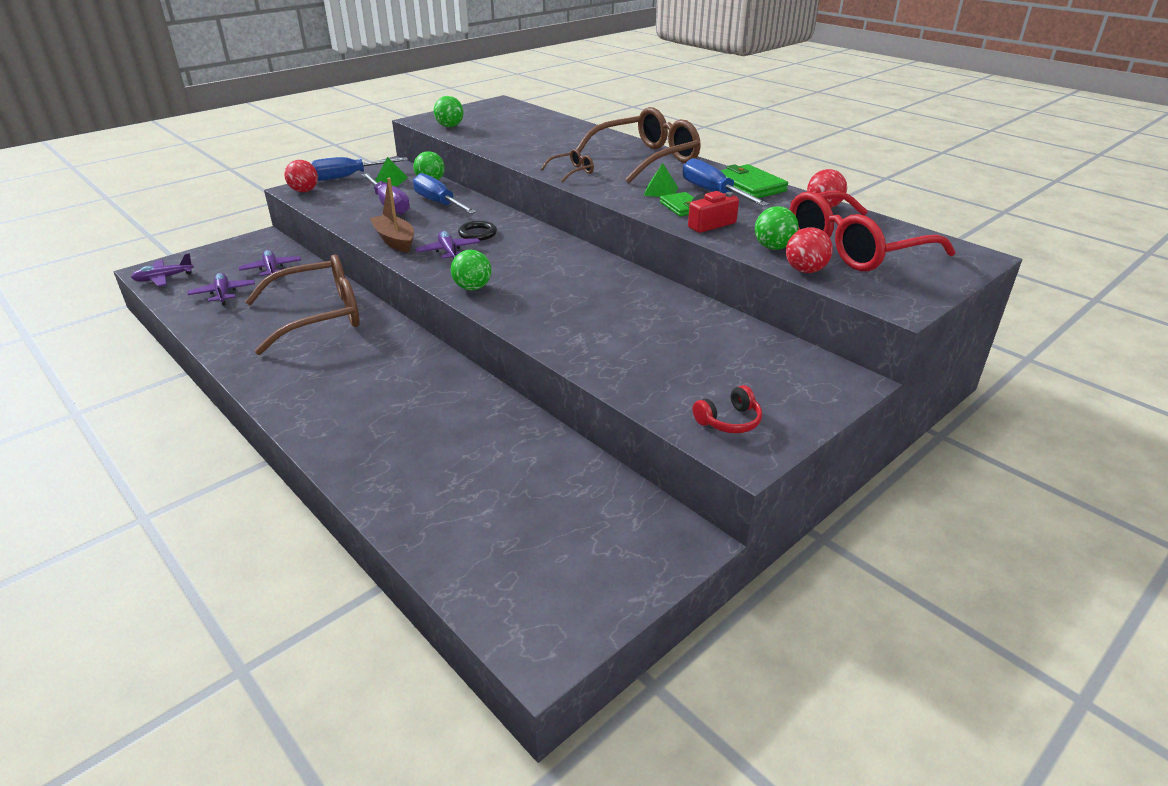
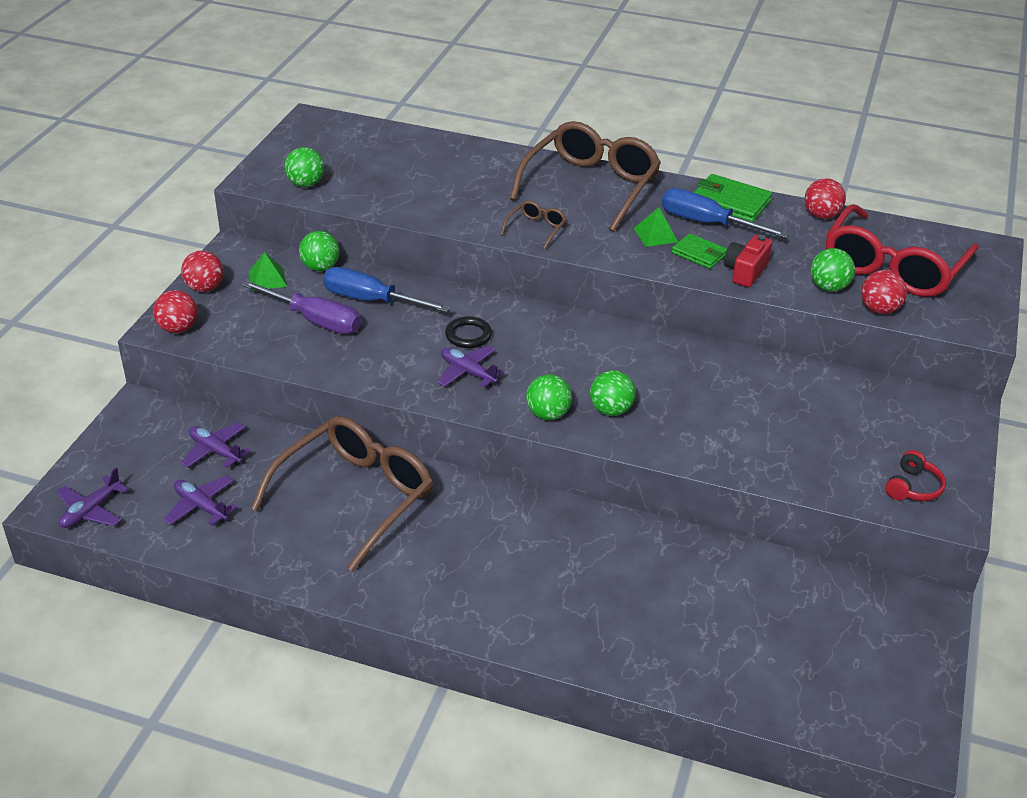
camera: 30 degrees left, 5 degrees up
blue screwdriver [311,157,408,181] -> red ball [181,251,223,292]
brown boat [370,178,414,253] -> none
none -> green ball [590,370,636,416]

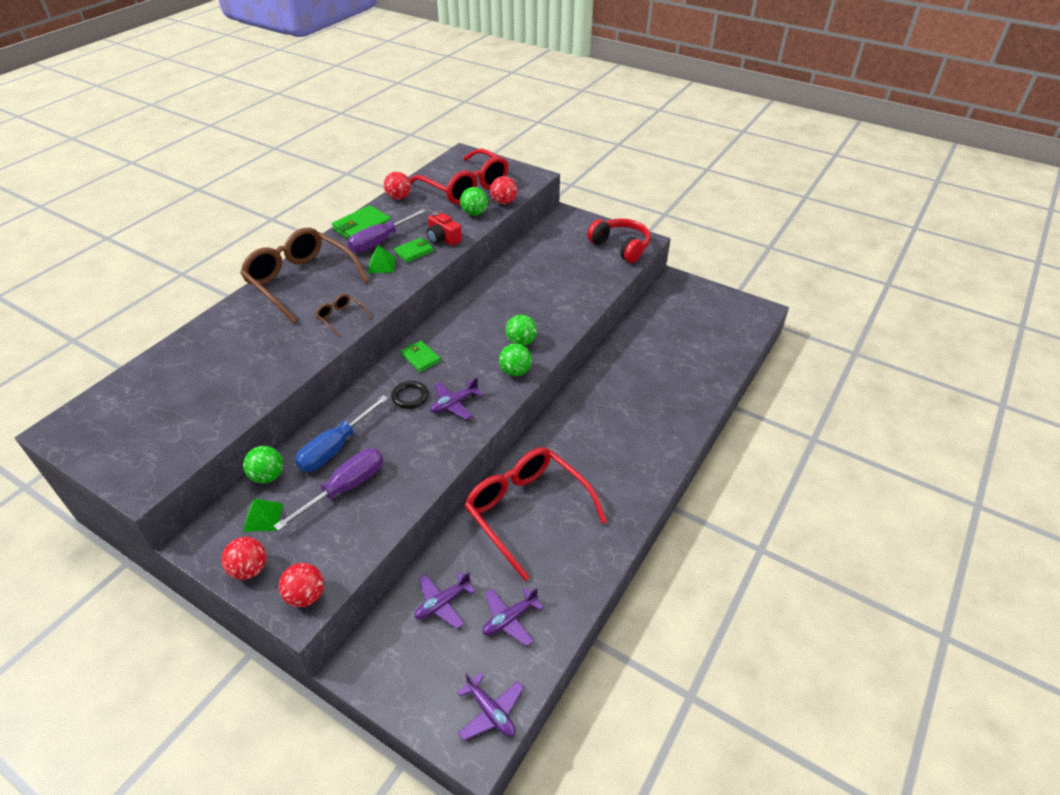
camera: 75 degrees left, 5 degrees up
brown glasses [251,416,433,572] -> red glasses [465,447,607,581]
green ball [285,147,325,187] -> none
blue screwdriver [661,188,789,238] -> purple screwdriver [348,209,427,253]
red headphones [885,450,946,501] -> red headphones [587,218,651,263], size x1.78
none -> green wallet [400,341,441,372]

